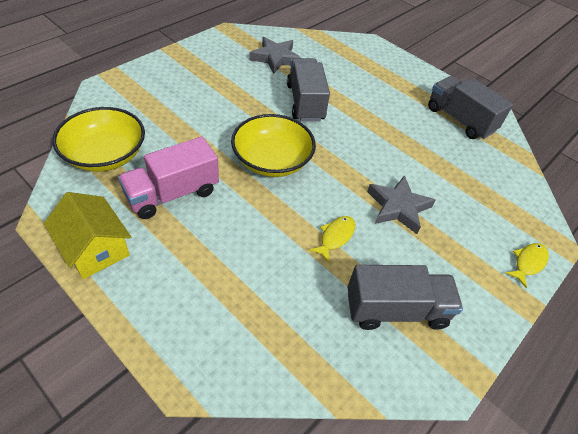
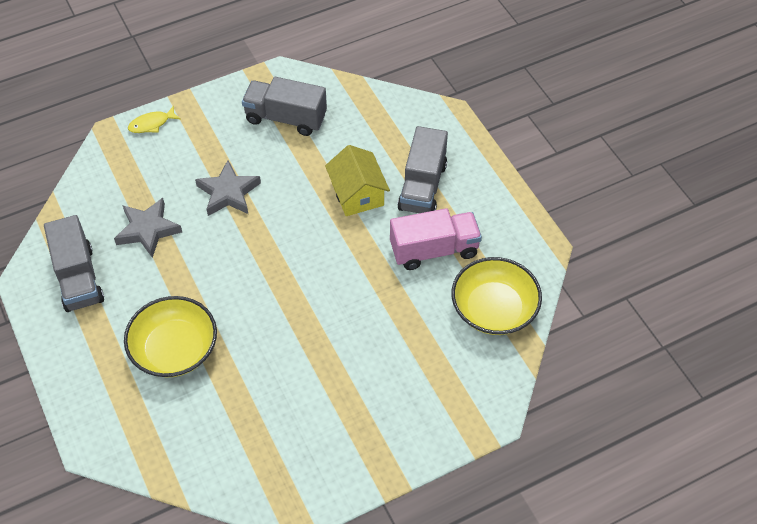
camera: 155 degrees left, 5 degrees up
yellow house [44,192,131,279] -> yellow house moved to [325,145,390,216]
yellow bowl [231,114,316,177] -> yellow bowl moved to [124,296,217,377]
grey star [249,37,301,74] -> grey star moved to [114,198,182,258]
grey truck [287,58,330,122] -> grey truck moved to [397,126,448,213]
yellow fish [309,216,355,263] -> none

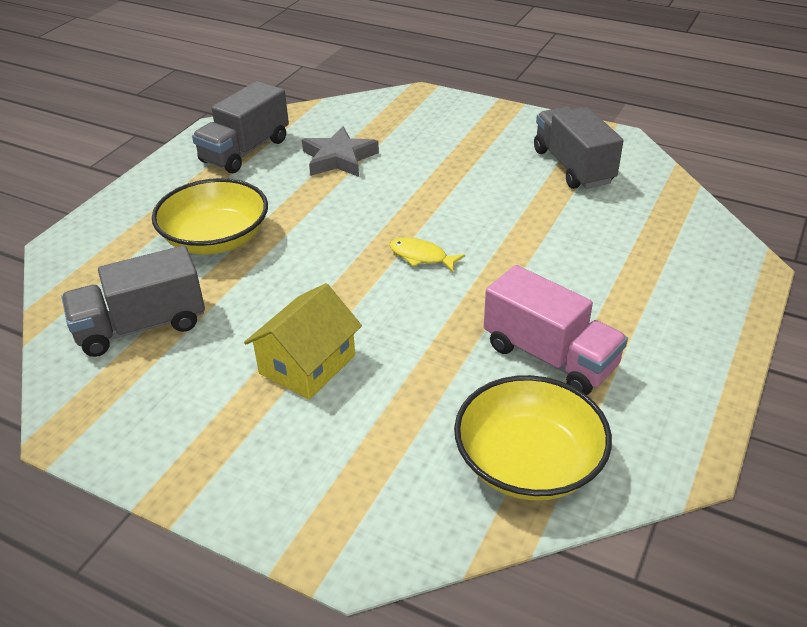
camera: 55 degrees right, 15 degrees down
yellow fish [128,105,181,133] -> yellow fish moved to [389,237,465,272]
grey star [195,160,261,216] -> none
yellow house [325,145,390,216] -> yellow house moved to [244,283,362,400]
grey truck [397,126,448,213] -> grey truck moved to [62,245,205,357]

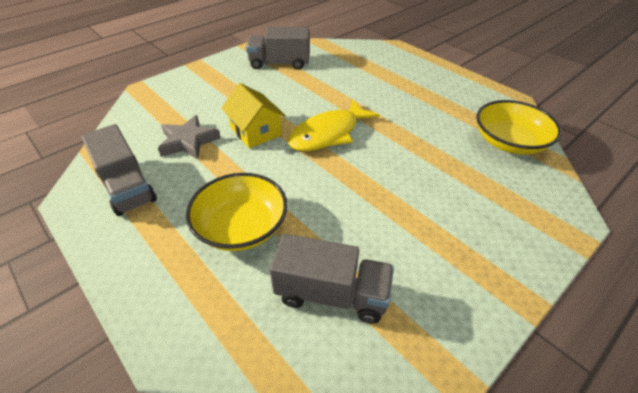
camera: 70 degrees left, 5 degrees up
grey truck [62,245,205,357] -> grey truck turned 75 degrees counterclockwise [270,234,394,324]
yellow house [244,283,362,400] -> yellow house moved to [221,83,286,148]
yellow fish [389,237,465,272] -> yellow fish [288,99,379,151], size x2.05
pink truck [484,265,628,395] -> none

